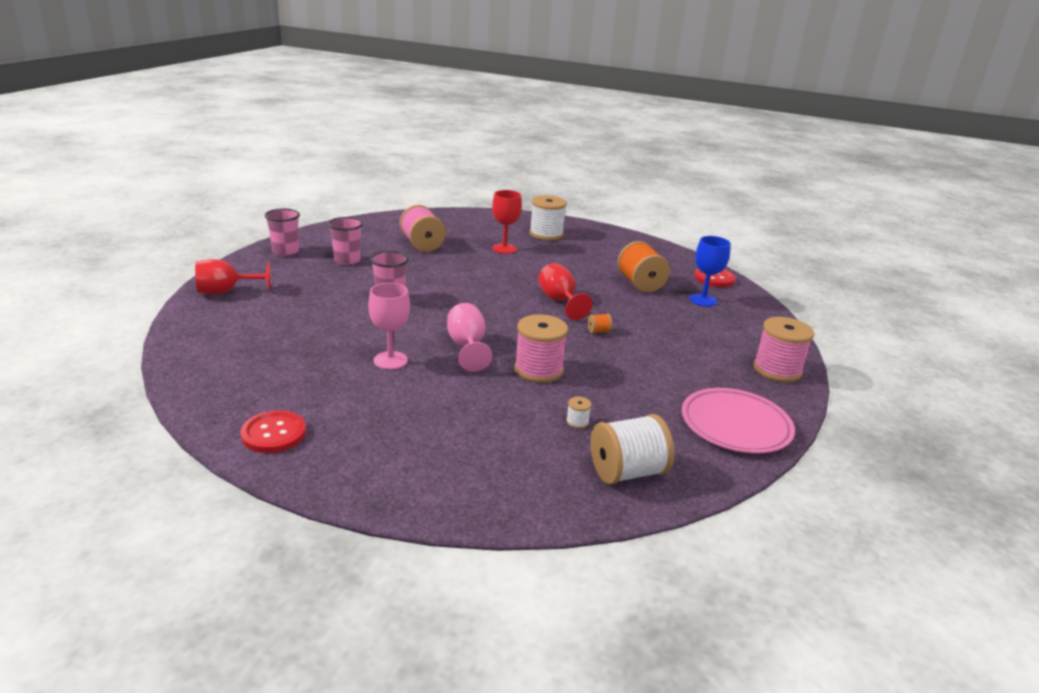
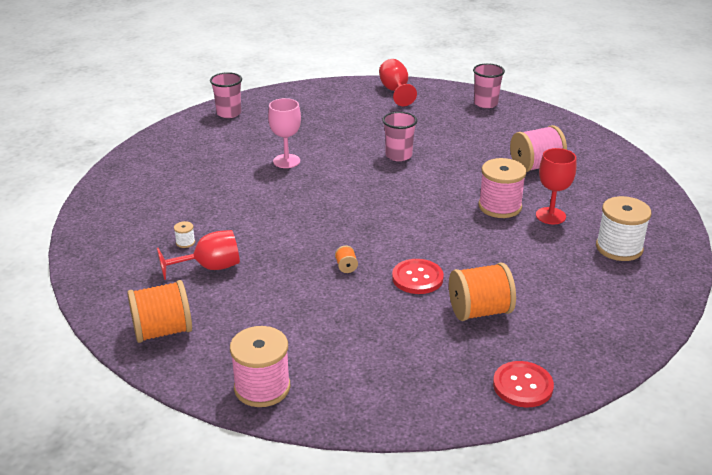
camera: 95 degrees right, 5 degrees up
red button [241,410,306,453] -> red button moved to [392,259,444,294]
pink cup [328,217,363,265] -> pink cup moved to [210,72,242,118]
pink goblet [447,303,492,372] -> none
pink spool [515,314,568,383] -> pink spool moved to [478,158,527,218]
red goblet [538,263,593,320] -> red goblet moved to [157,230,240,280]
white spool [591,414,674,485] -> none
pink plate [682,388,795,453] -> orange spool [127,280,192,343]
blue goblet [689,236,731,307] -> none

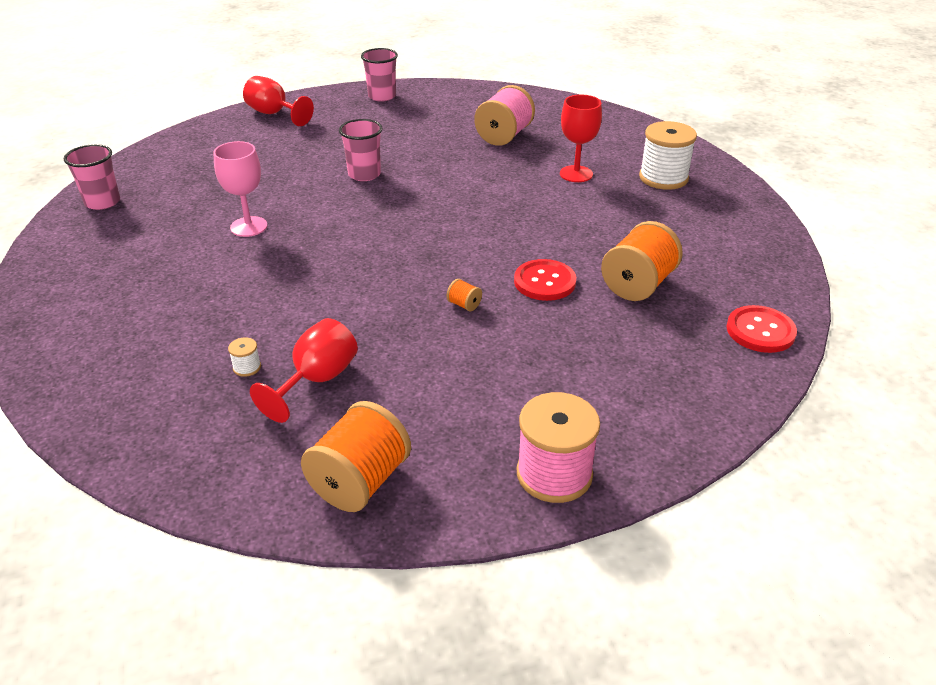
camera: 40 degrees left, 5 degrees up
pink spool [478,158,527,218] -> none

